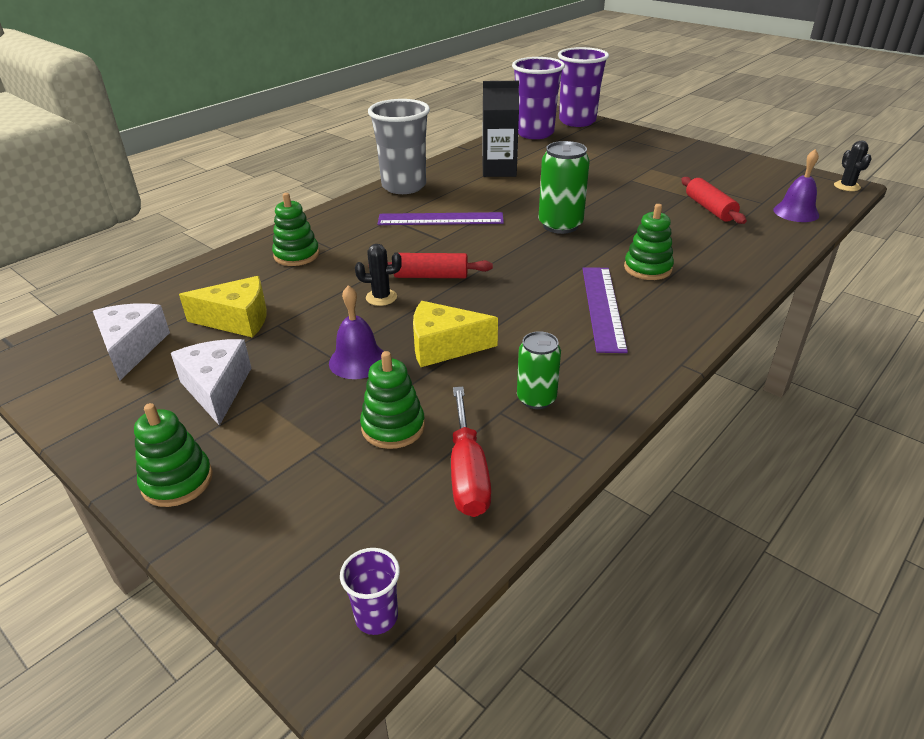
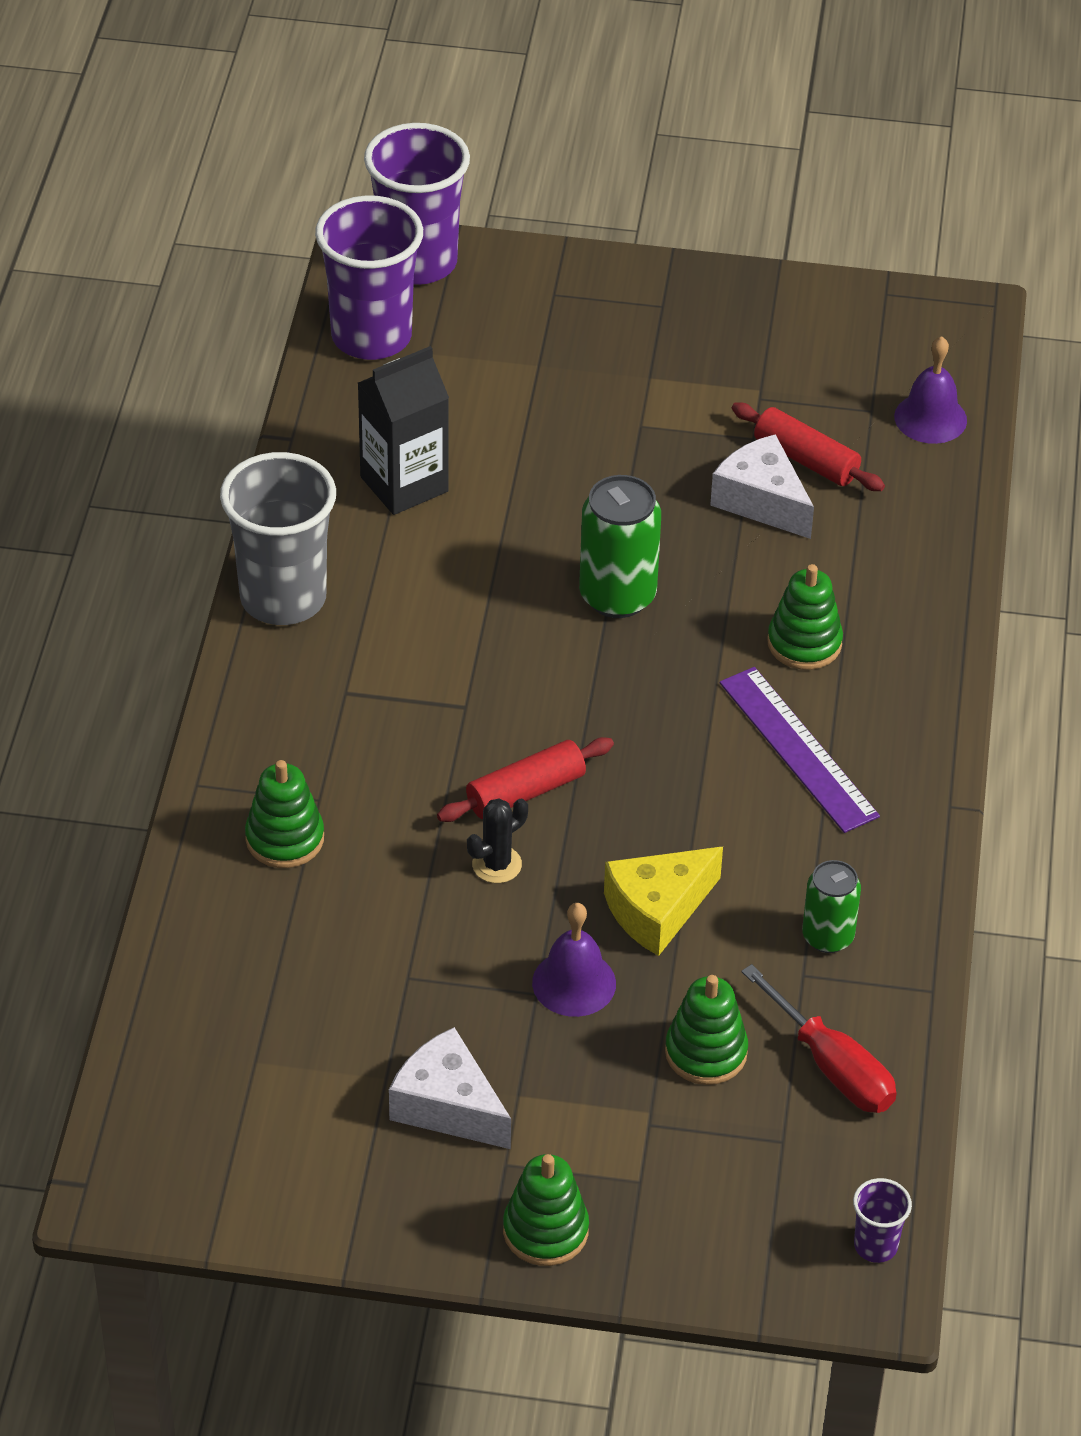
camera: 35 degrees left, 10 degrees up
white cheese [93,303,170,381] -> white cheese moved to [710,434,814,539]
yellow cheese [179,276,267,338] -> none
purple ruler [377,212,504,225] -> none
black cactus [834,141,872,191] -> none

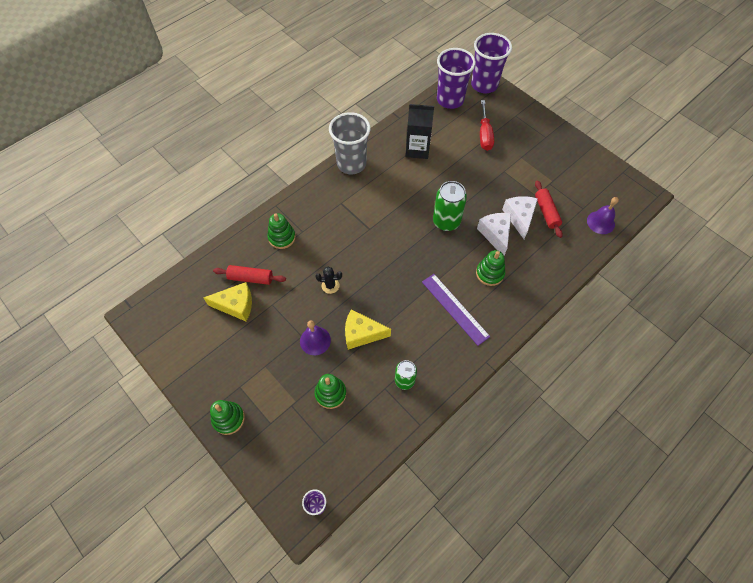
camera: 40 degrees right, 15 degrees up
white cheese [389,1027,511,1149] -> white cheese moved to [477,213,511,255]
red rolling pin [437,737,614,822] -> red rolling pin moved to [213,265,286,285]
purple ruler [720,667,880,833] -> purple ruler turned 45 degrees counterclockwise [422,274,490,346]
red screwdriver [741,964,896,1113] -> red screwdriver moved to [480,100,494,151]
none -> yellow cheese [204,282,252,321]

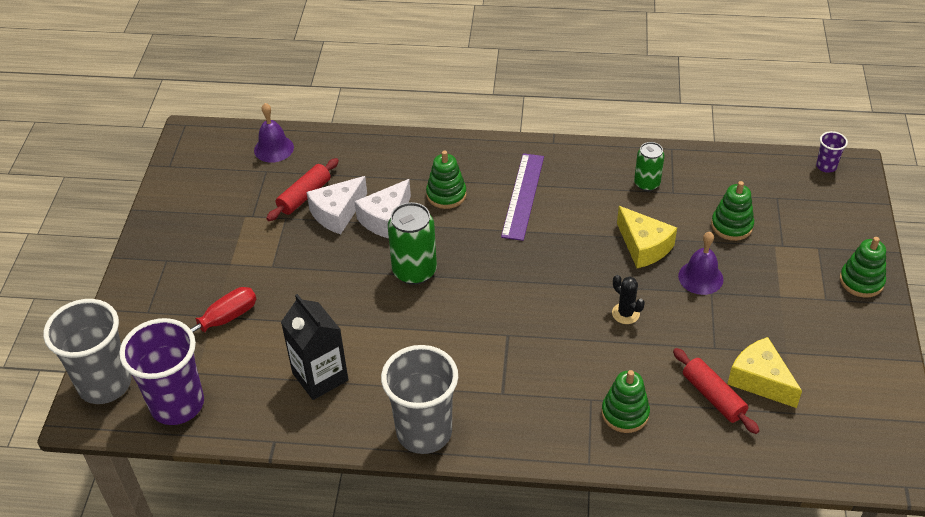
camera: 130 degrees left, 15 degrees down
purple cup [471,33,512,93] -> grey cup [44,299,131,404]

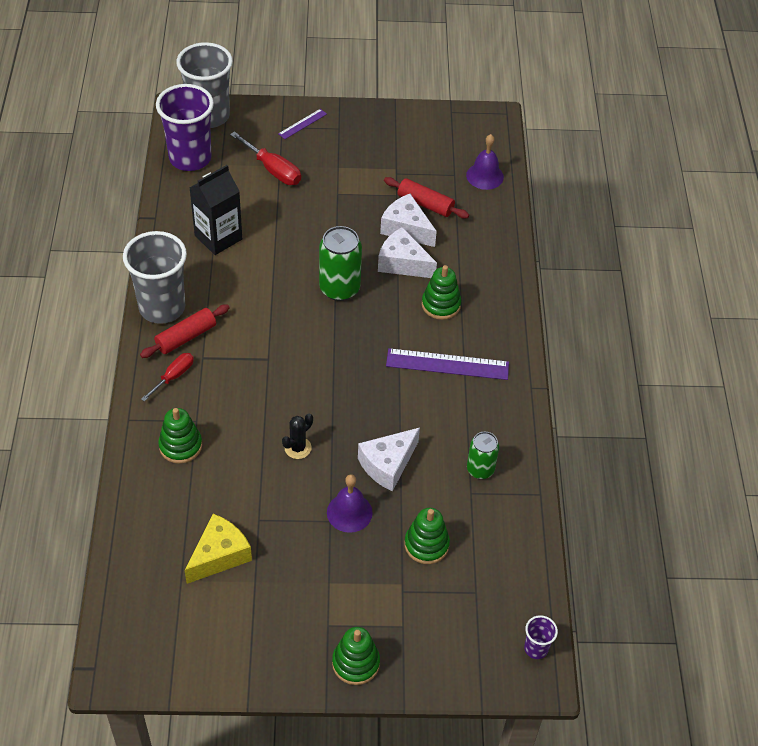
camera: 80 degrees right, 5 degrees up
yellow cheese [617,206,677,268] -> white cheese [358,428,420,491]
red rolling pin [673,348,760,434] -> red rolling pin moved to [140,304,230,358]
none -> red screwdriver [141,353,194,402]
none -> purple ruler [278,109,327,139]

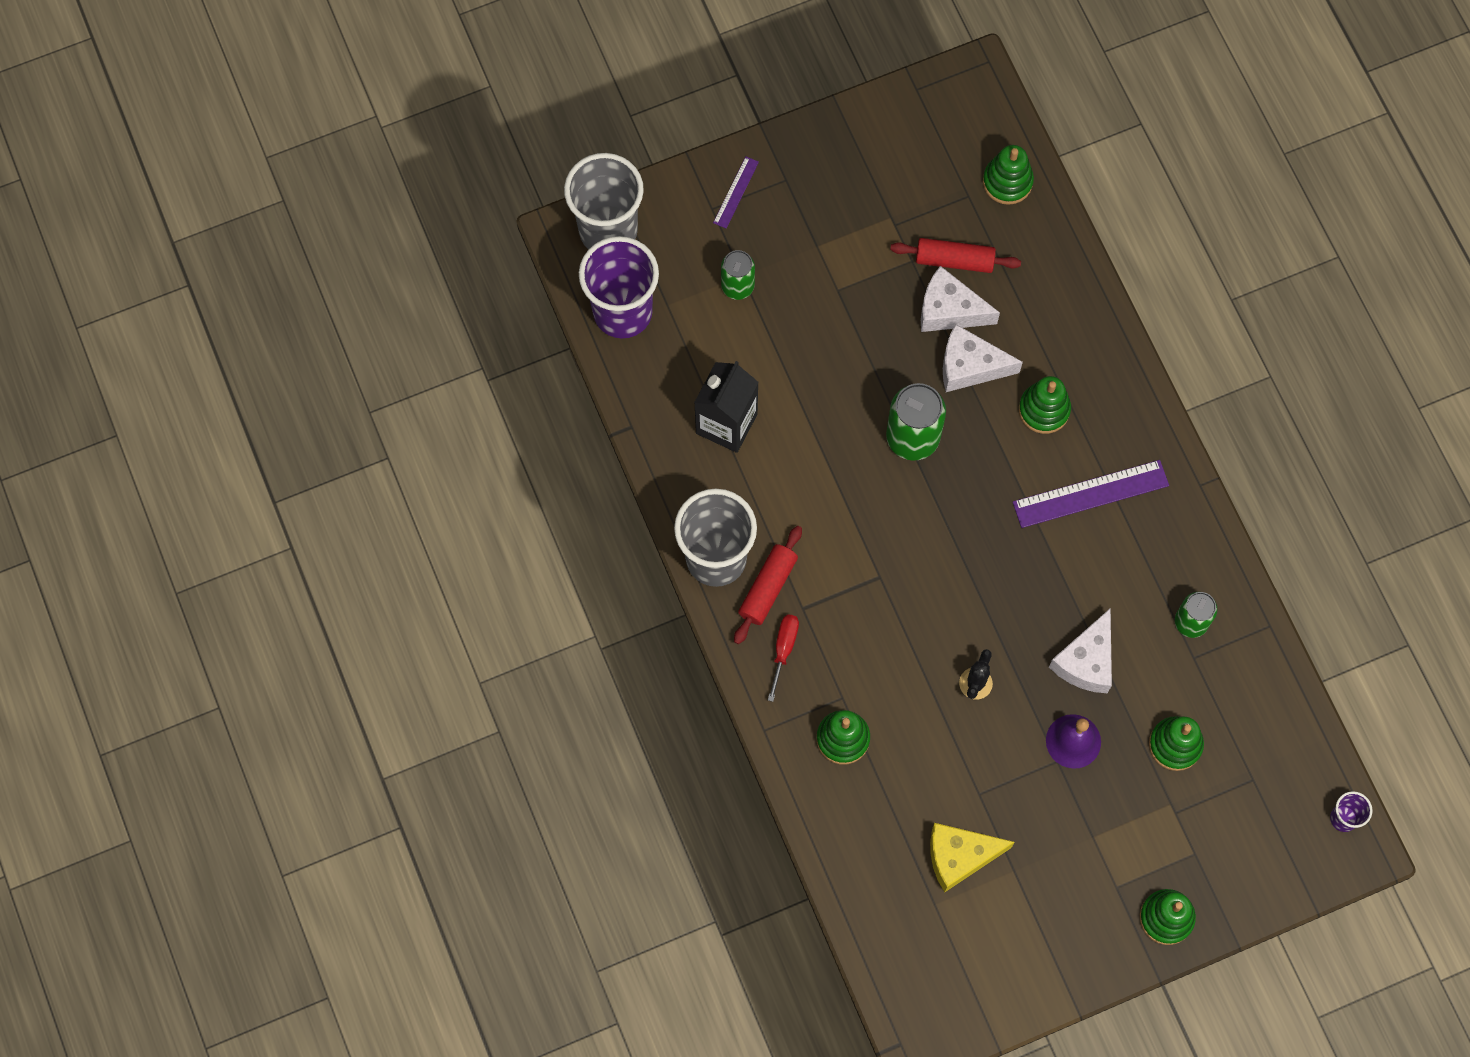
camera: 20 degrees left, 20 degrees up
yellow cheese [185,514,252,584] -> yellow cheese turned 120 degrees counterclockwise [930,823,1014,892]
red screwdriver [230,131,301,185] -> green can [721,250,755,300]
purple bell [466,134,504,190] -> green stacking toy [983,145,1034,205]

